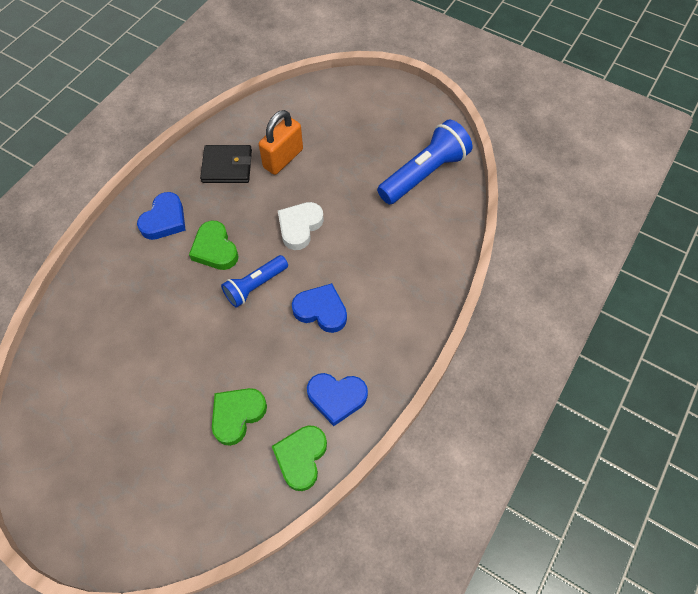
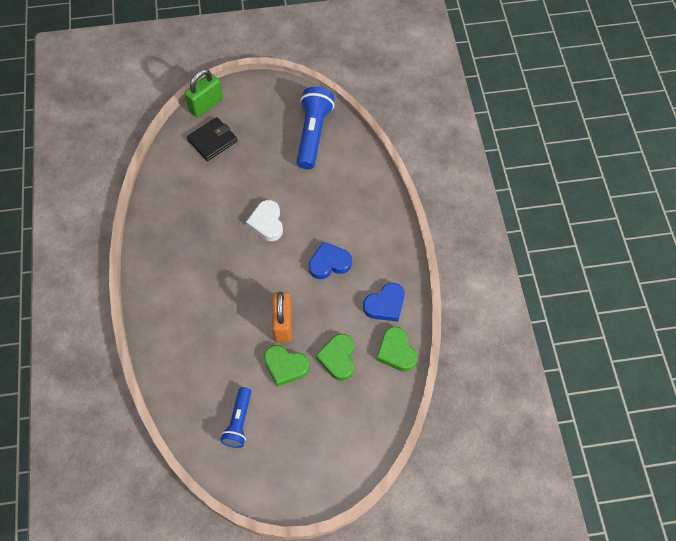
camera: 40 degrees left, 0 degrees up
blue heart [137,192,186,240] -> none
green heart [189,221,239,270] -> green heart moved to [264,345,310,387]
black wallet [200,145,252,183] -> black wallet moved to [187,117,237,161]
blue flashlight [221,255,288,308] -> blue flashlight moved to [220,387,251,448]
orange padlock [259,110,303,175] -> orange padlock moved to [272,292,292,343]
none -> green padlock [184,69,223,118]

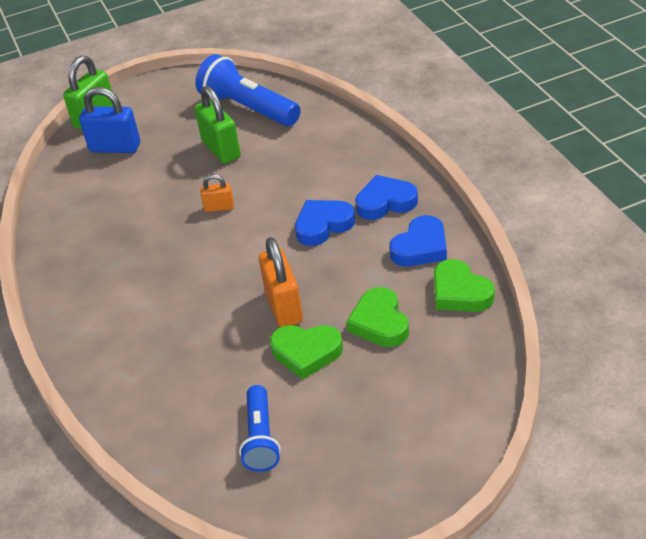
camera: 10 degrees left, 20 degrees down
black wallet [187,117,237,161] -> blue padlock [79,87,140,153]
white heart [246,200,283,241] -> orange padlock [200,174,234,212]
blue flashlight [297,87,334,169] -> blue flashlight turned 45 degrees counterclockwise [195,54,301,126]
none -> green padlock [195,86,241,164]
none -> blue heart [355,175,418,220]

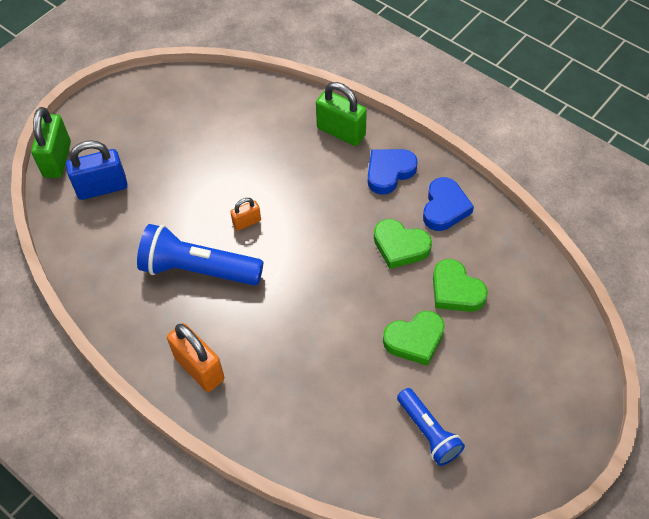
camera: 30 degrees left, 15 degrees up
blue flashlight [195,54,301,126] -> blue flashlight moved to [137,224,263,286]
green padlock [195,86,241,164] -> green padlock moved to [316,82,367,146]
orange padlock [259,237,303,327] -> orange padlock moved to [167,323,224,392]
blue heart [295,200,355,246] -> none
green heart [434,259,495,312] -> green heart moved to [374,219,432,269]

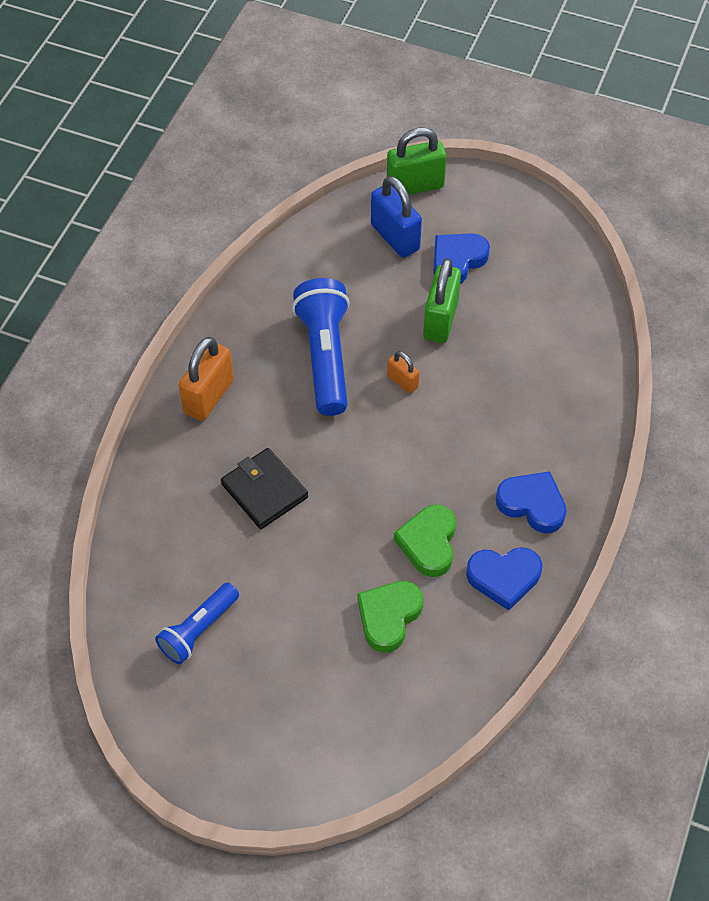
camera: 70 degrees right, 0 degrees up
green padlock [316,82,367,146] -> green padlock moved to [423,258,461,343]
green heart [383,311,445,366] -> none
none -> black wallet [221,448,308,529]
none -> blue heart [433,233,490,284]

